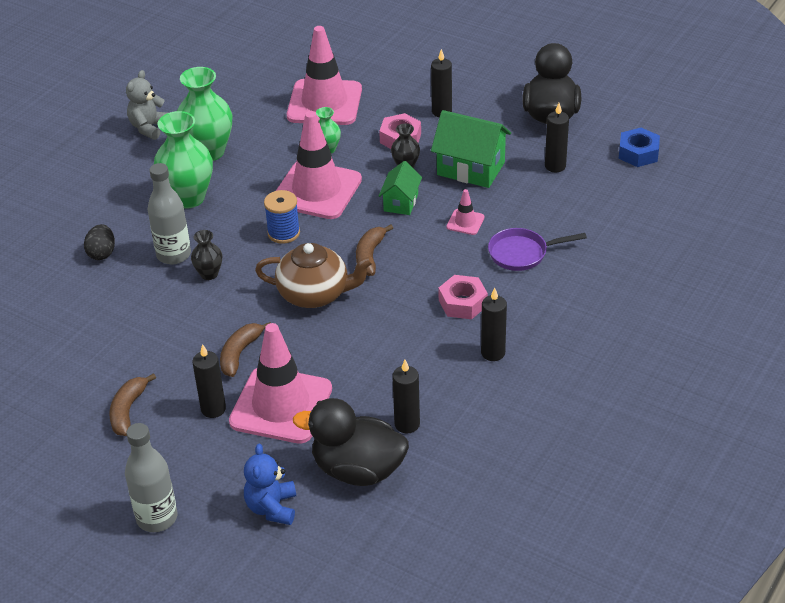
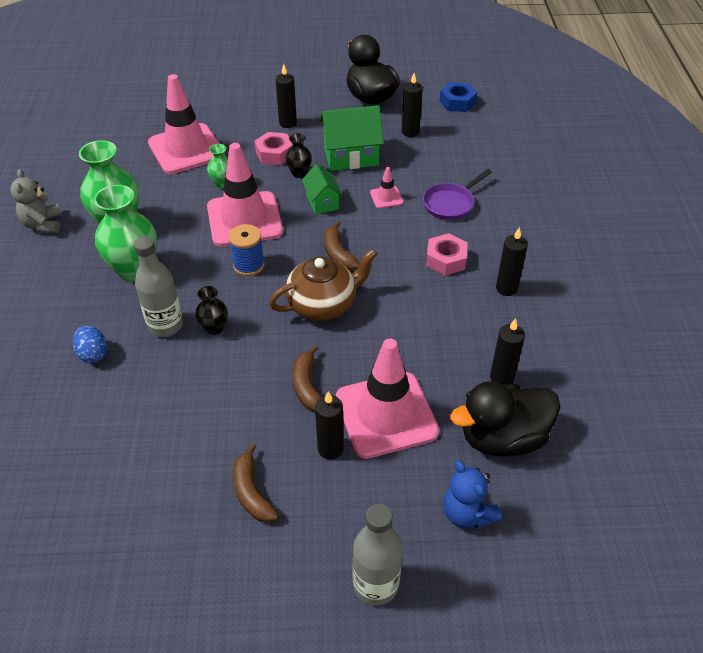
camera: 35 degrees left, 5 degrees up
black egg [84,224,115,260] -> blue egg [73,325,108,363]

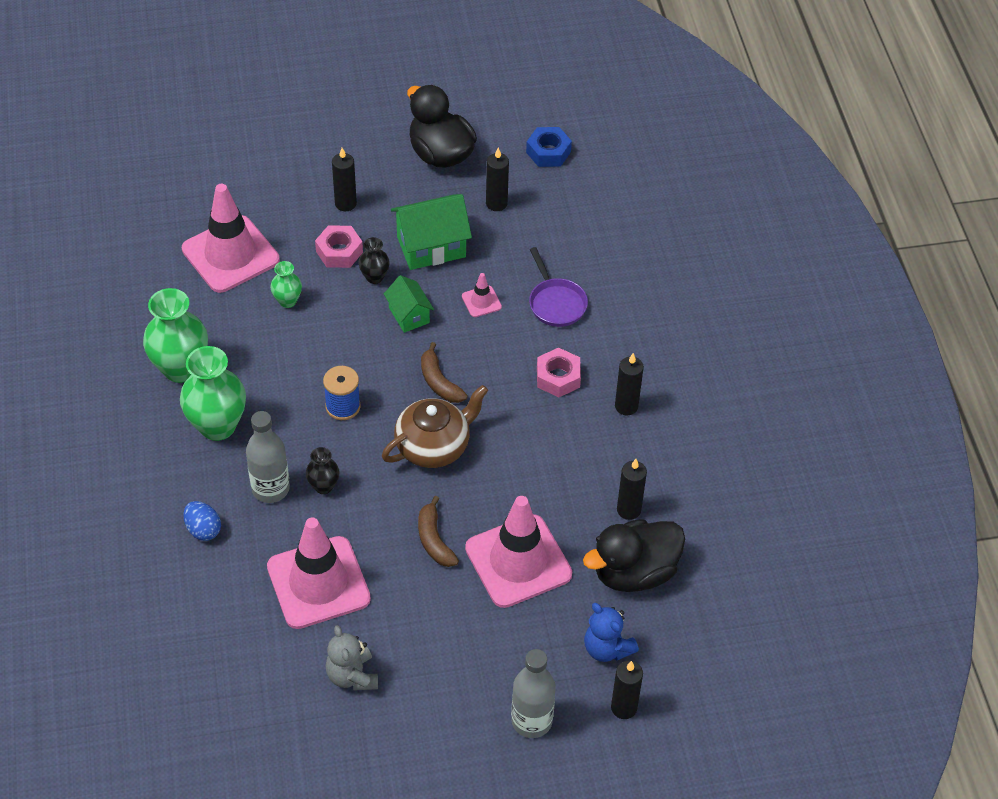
camera: 10 degrees left, 5 degrees up
grey teddy bear [10,169,61,233] -> grey teddy bear moved to [326,625,378,690]
pink traffic cone [207,143,283,247] -> pink traffic cone moved to [267,518,371,629]
brown banana [233,444,279,523] -> none
black candle [315,391,344,460] -> black candle moved to [611,661,643,719]
purple pan [423,169,492,220] -> purple pan turned 60 degrees counterclockwise [529,247,588,327]

